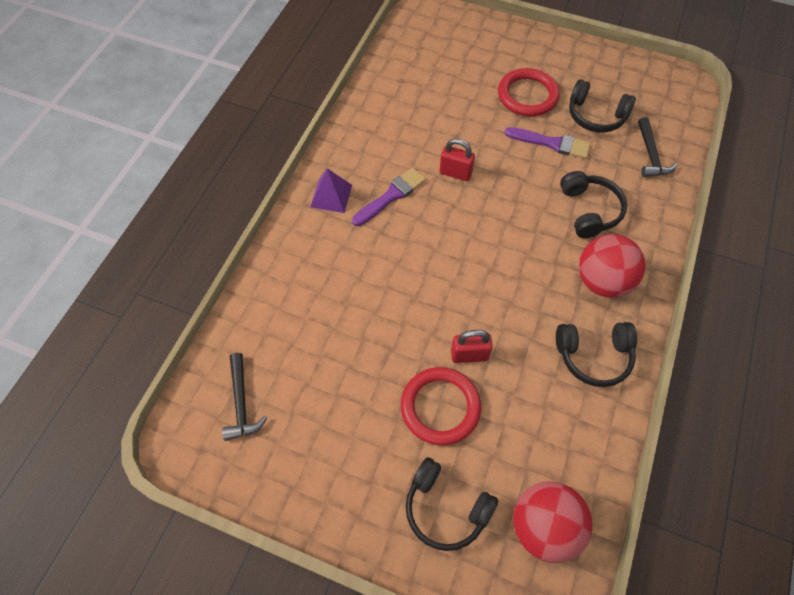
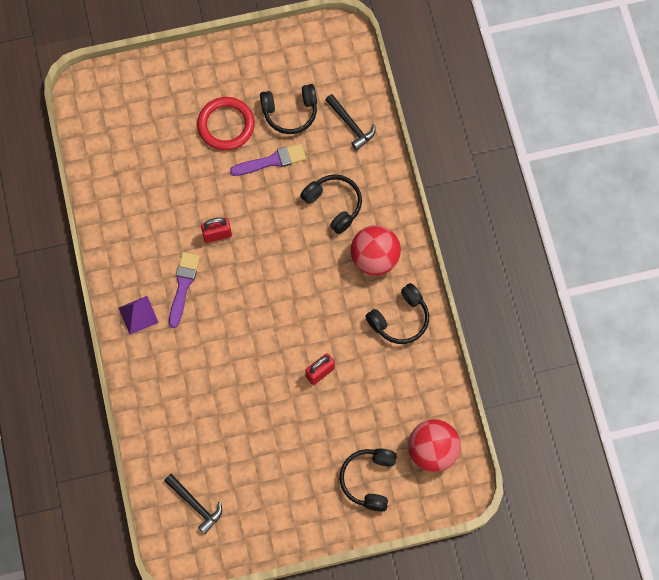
camera: 35 degrees left, 10 degrees up
red ring [401,367,481,445] -> none
black headphones [406,457,498,551] -> black headphones turned 105 degrees clockwise [340,449,397,512]

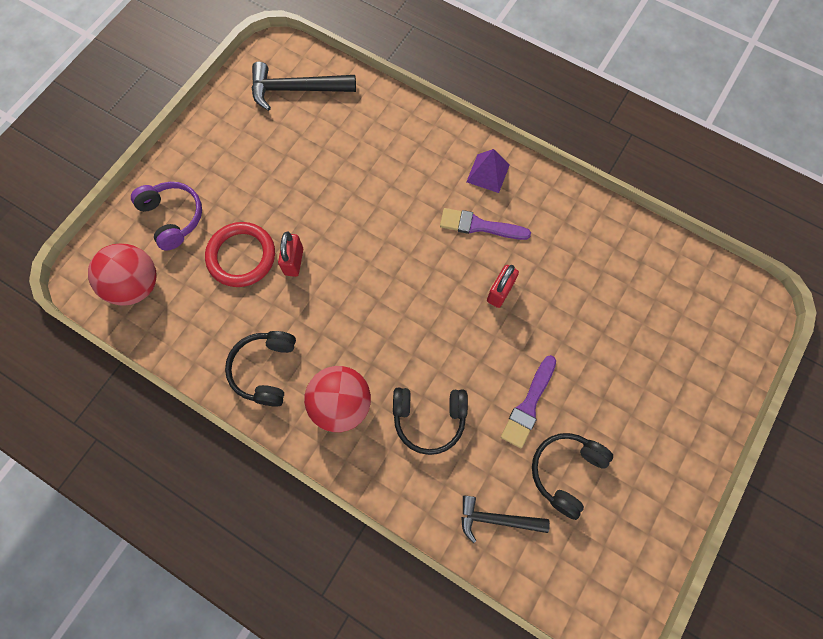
camera: 135 degrees right, 0 degrees up
black hammer [164,474,222,534] -> black hammer [252,62,356,111], size x1.51
purple brush [169,252,200,328] -> purple brush turned 135 degrees clockwise [440,208,531,240]
red ring [197,97,255,151] -> red ring moved to [205,222,275,287]
black headphones [340,449,397,512] -> purple headphones [131,182,202,251]

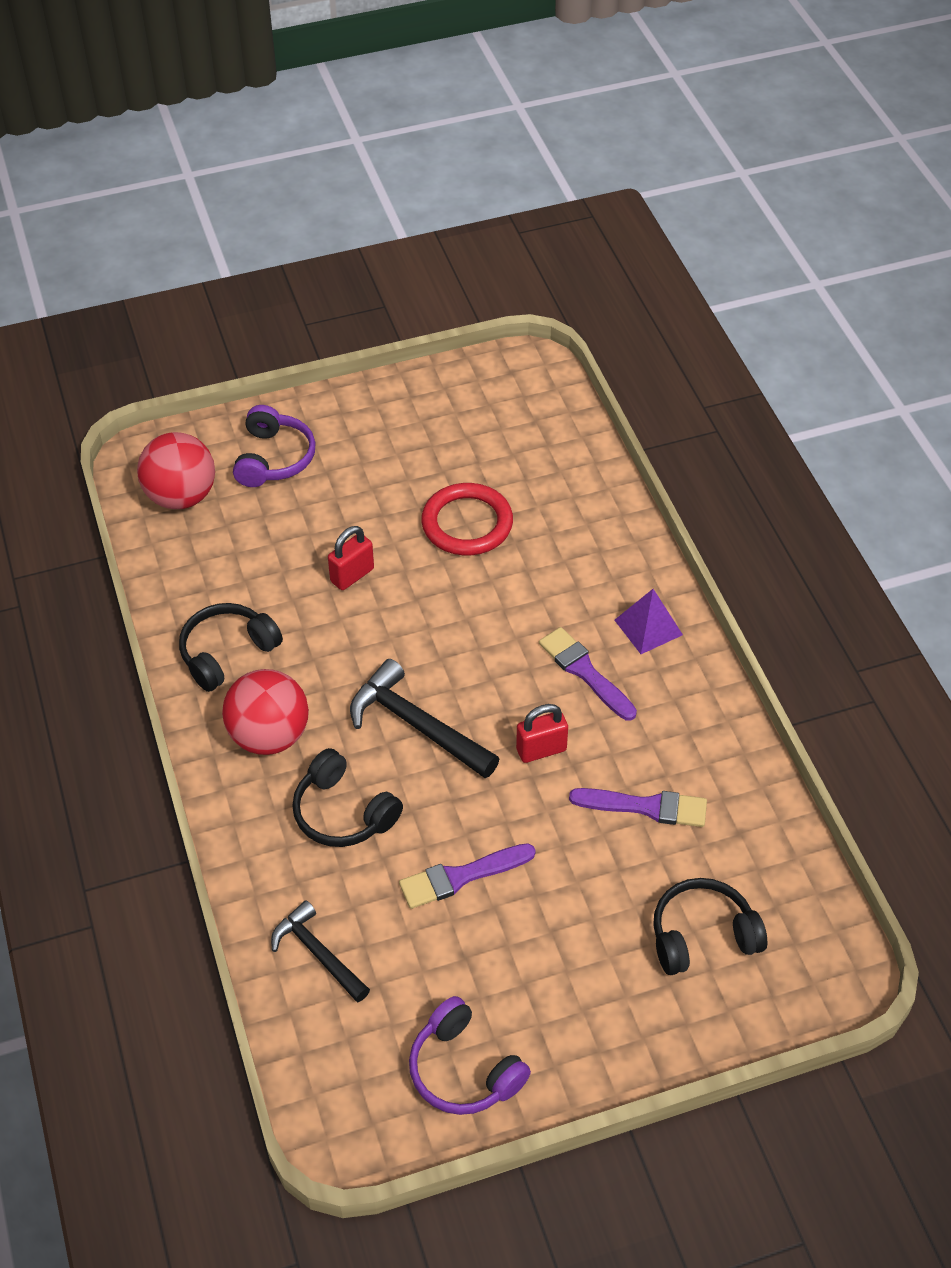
camera: 40 degrees right, 20 degrees down
red ring [205,222,275,287] -> red ring moved to [421,483,513,555]
black hammer [252,62,356,111] -> black hammer moved to [350,659,499,778]
black headphones [532,433,613,520] -> black headphones moved to [653,878,767,975]
none -> purple headphones [409,996,531,1115]
none -> purple brush [569,788,707,827]

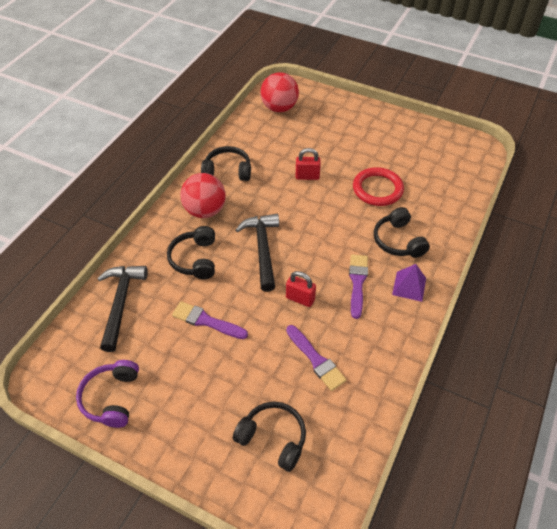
camera: 45 degrees right, 0 degrees up
purple headphones [233,405,315,487] -> none
black hammer [271,900,370,1003] -> black hammer [97,266,148,352], size x1.51
none -> black headphones [374,207,430,258]

